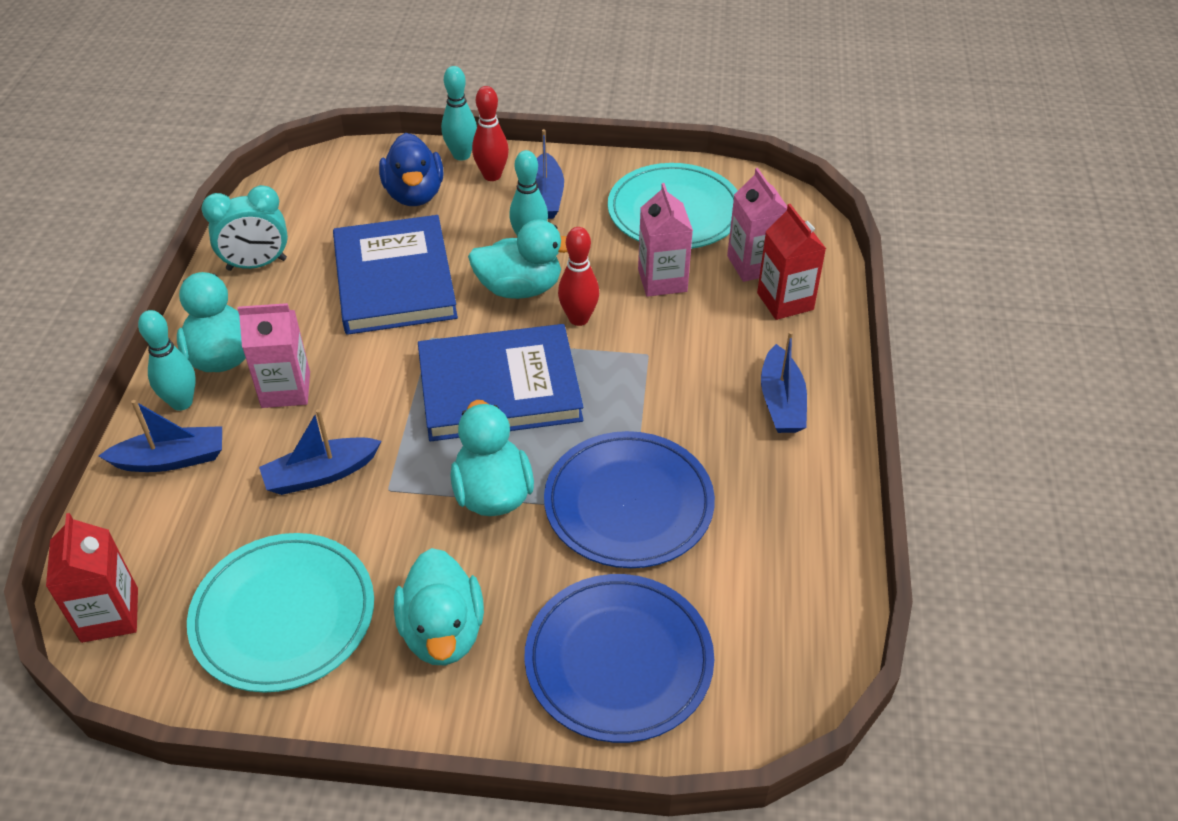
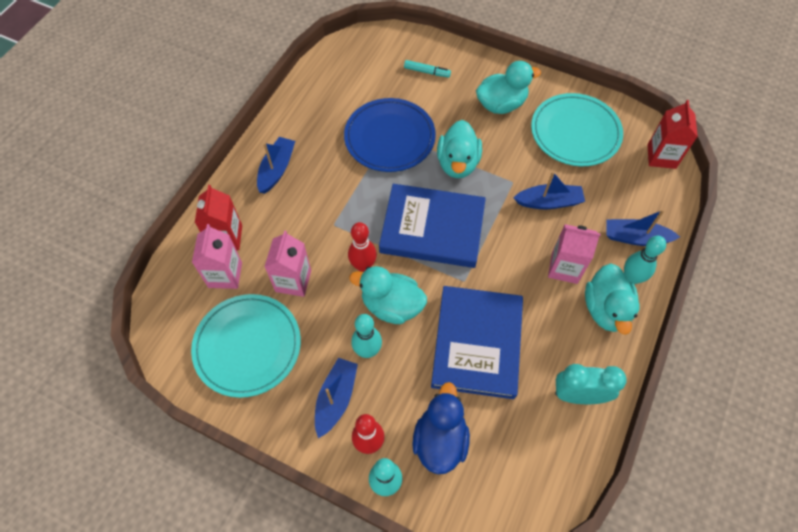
camera: 160 degrees left, 15 degrees up
turquoise duck [394,548,484,666] -> turquoise duck turned 60 degrees clockwise [476,61,541,114]
blue plate [524,574,714,743] -> turquoise marker [404,60,451,77]

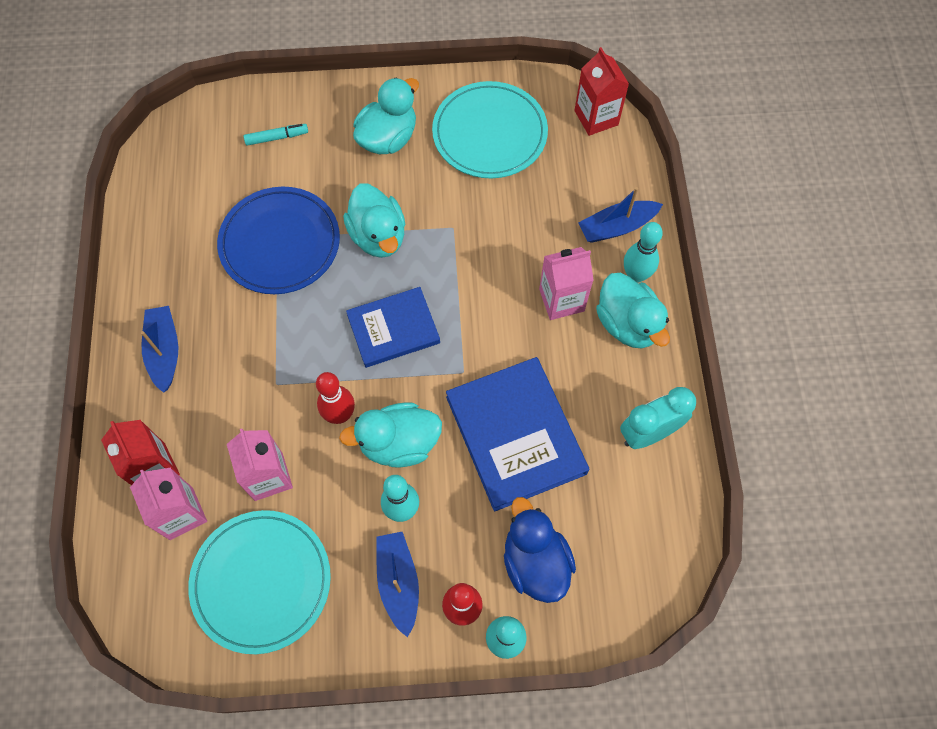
camera: 30 degrees left, 5 degrees up
blue book [379,184,486,268] -> blue book [346,287,440,368], size x0.64
blue boat [513,171,585,209] -> none

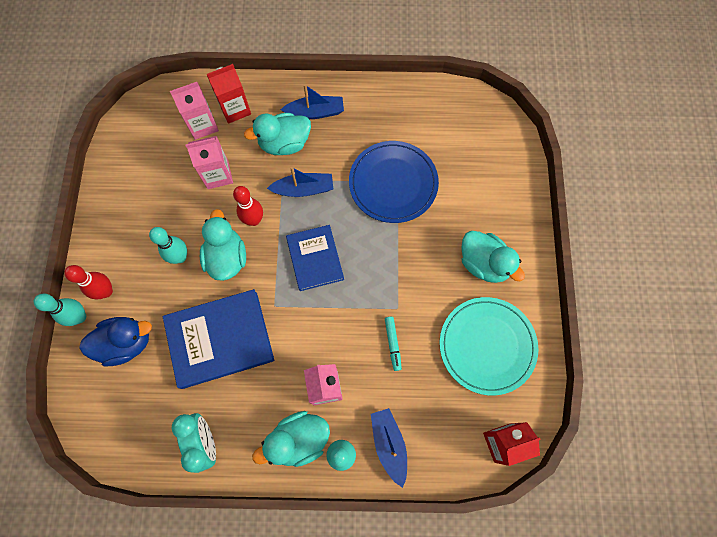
camera: 95 degrees right, 5 degrees up
turquoise plate [188,510,331,654] -> none
turquoise marker [244,124,308,146] -> turquoise marker moved to [385,317,402,371]
turquoise duck [343,183,405,258] -> turquoise duck moved to [244,113,311,155]
blue boat [376,532,419,637] -> blue boat moved to [267,167,333,197]

